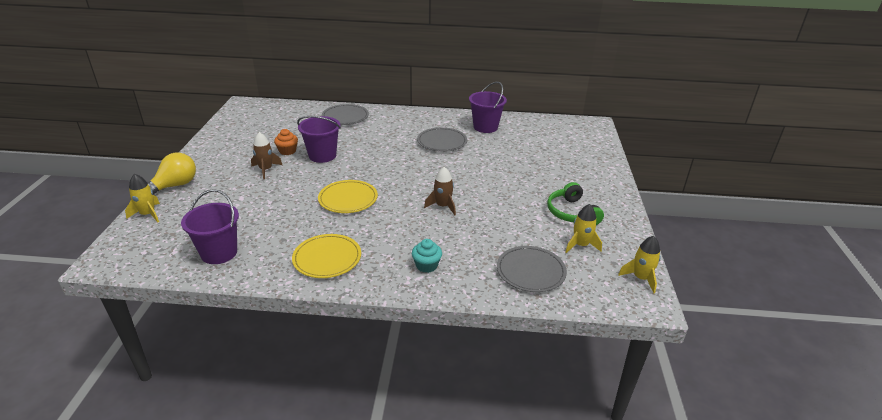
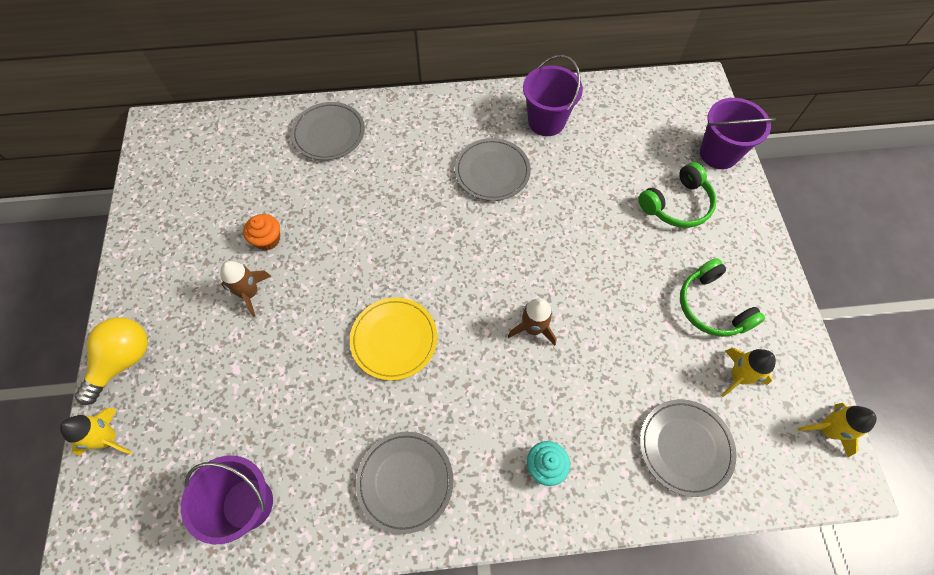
camera: 10 degrees left, 30 degrees up
yellow plate [292,234,361,278] -> grey plate [356,432,453,534]
purple bucket [297,116,341,163] -> purple bucket moved to [700,98,776,169]
none -> green headphones [638,162,717,228]

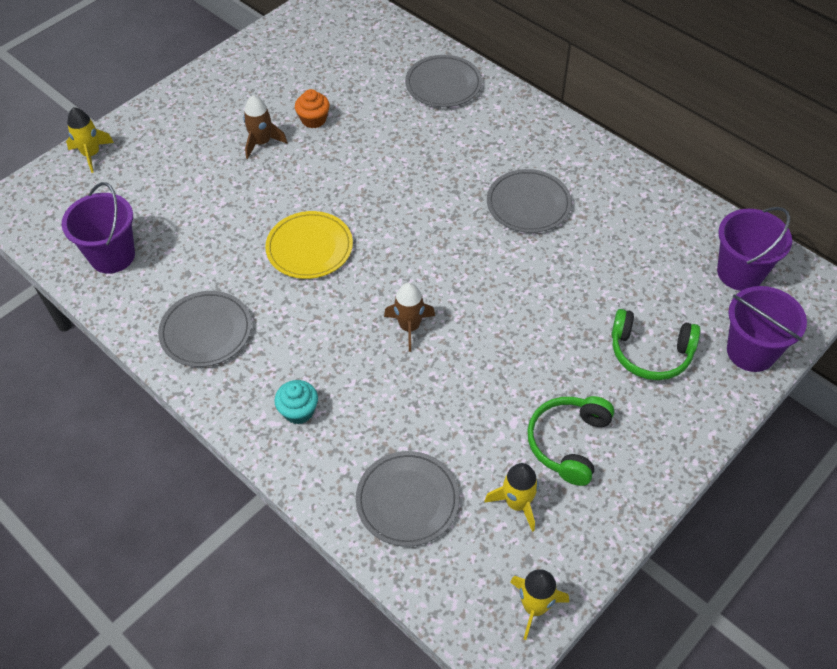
camera: 50 degrees right, 10 degrees down
yellow light bulb [74,317,148,405] -> none
purple bucket [523,55,583,136] -> purple bucket moved to [717,207,792,291]

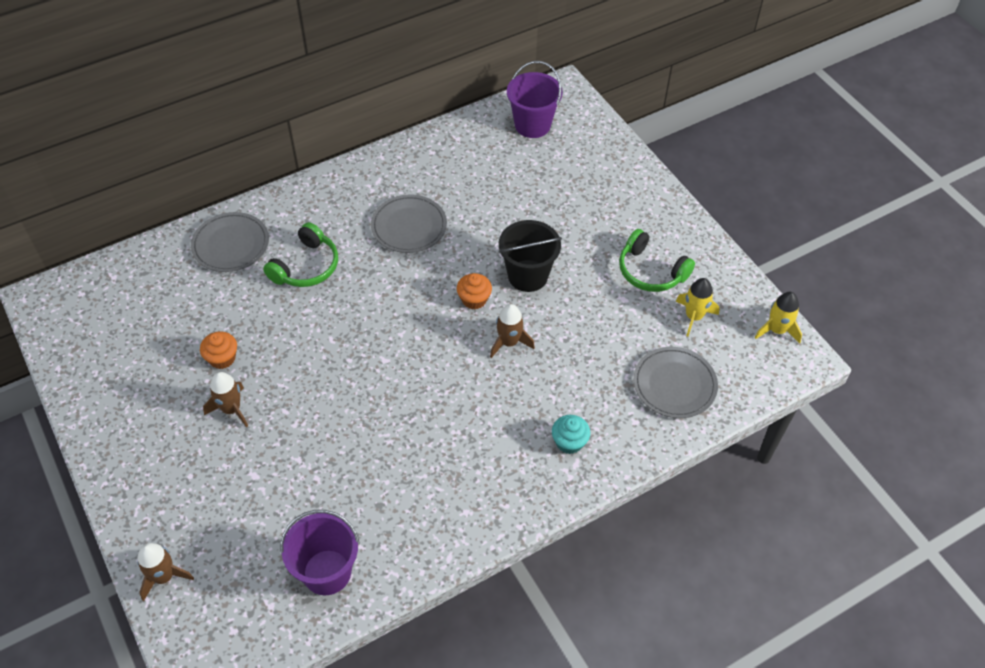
camera: 75 degrees left, 0 degrees up
yellow rocket [66,107,114,173] -> brown rocket [137,543,194,601]
grey plate [158,291,252,367] -> none
yellow plate [265,211,353,279] -> none
green headphones [611,309,700,380] -> green headphones moved to [263,222,338,287]
purple bucket [727,286,807,372] -> none
none -> orange cupcake [457,273,492,309]
none -> black bucket [499,220,562,292]

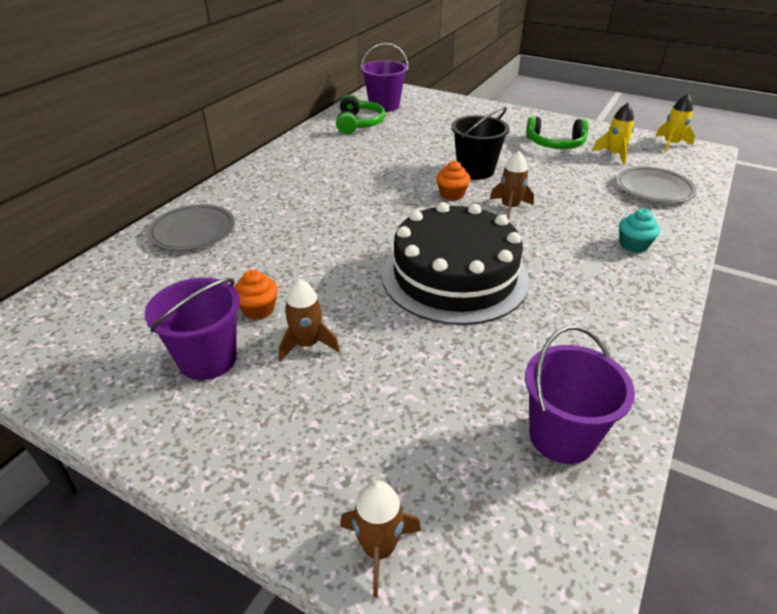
camera: 30 degrees left, 15 degrees down
green headphones [263,222,338,287] -> green headphones moved to [336,94,385,134]
grey plate [371,195,447,253] -> none
none -> purple bucket [145,278,240,380]
none -> black cake [382,202,530,325]

